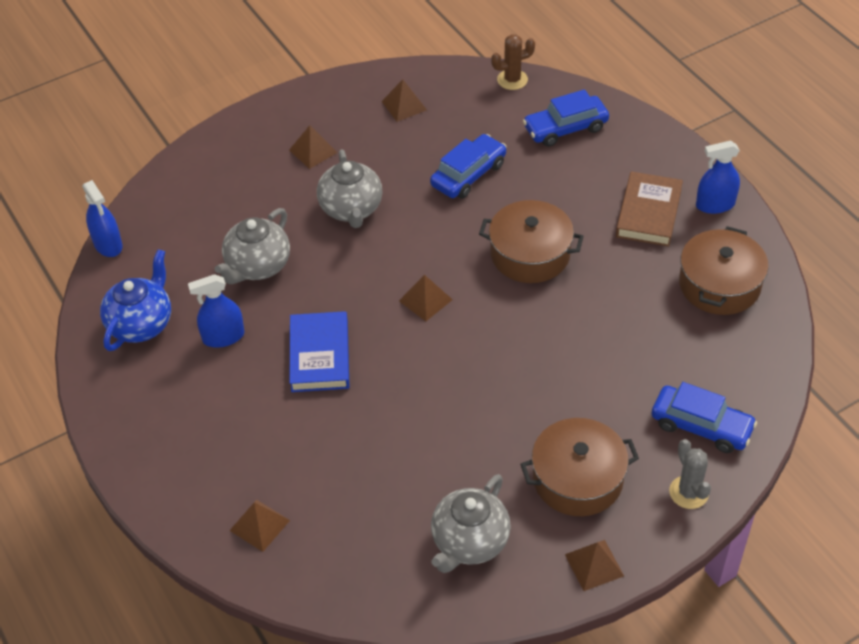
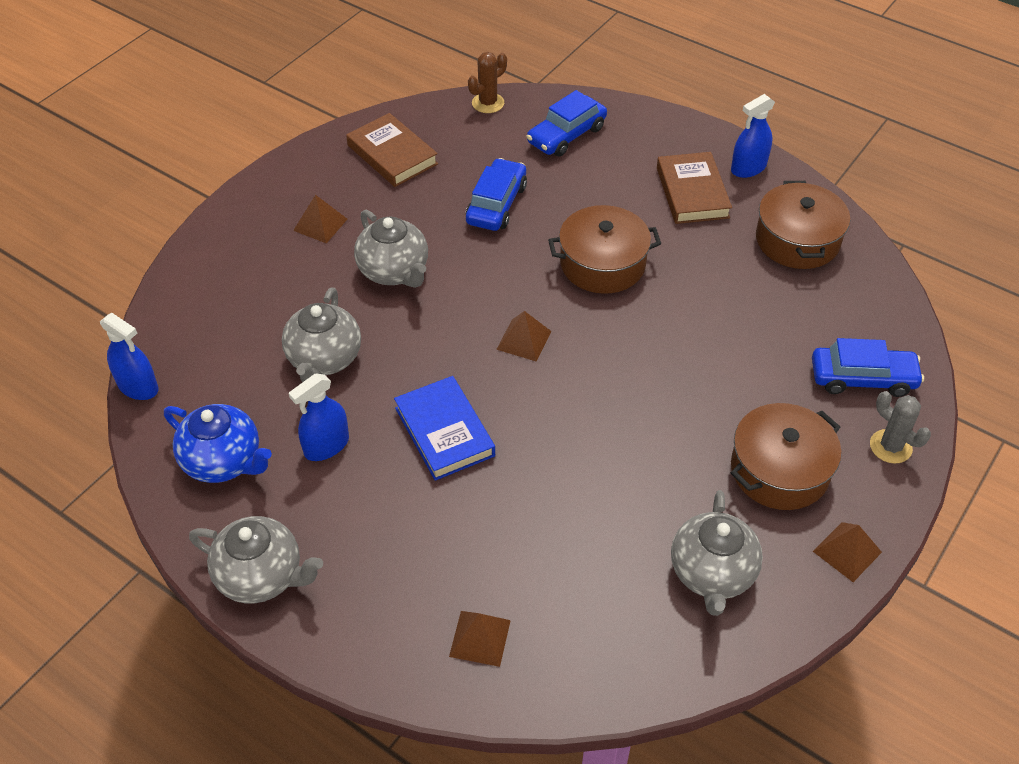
camera: 25 degrees left, 0 degrees up
blue teapot [100,249,171,351] -> blue teapot turned 120 degrees clockwise [164,404,272,483]
brown pyramid [381,80,427,122] -> brown book [346,113,438,187]
none -> grey teapot [189,516,323,603]

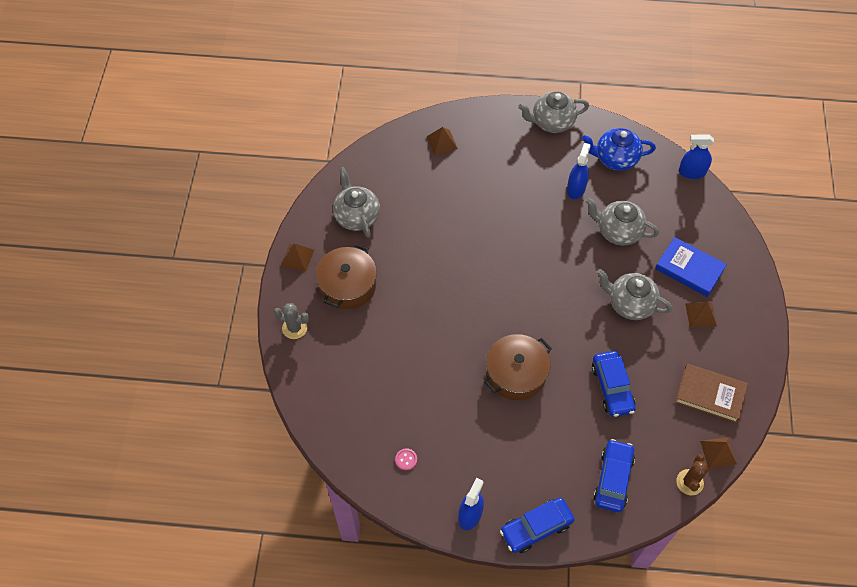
camera: 150 degrees right, 10 degrees up
grey teapot [282,288,361,382] -> grey teapot turned 45 degrees counterclockwise [585,197,659,246]
blue book [394,376,495,481] -> blue book moved to [655,237,727,297]
brown pyramid [496,311,551,362] -> brown pyramid moved to [700,437,737,469]
brown book [657,152,732,224] -> none
brown pot [756,181,850,269] -> pink button [395,448,417,470]
blue car [812,338,924,397] -> blue car moved to [500,498,575,553]

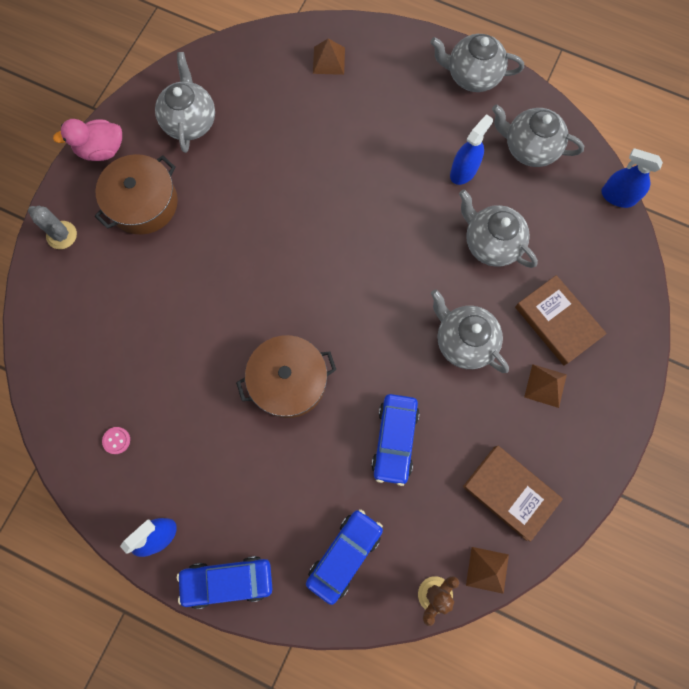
camera: 20 degrees right, 15 degrees up
brown pyramid [281,244,314,272] -> pink duck [53,119,122,161]
blue teapot [582,128,656,171] -> grey teapot [492,104,584,167]
blue book [655,237,727,297] -> brown book [515,275,607,366]

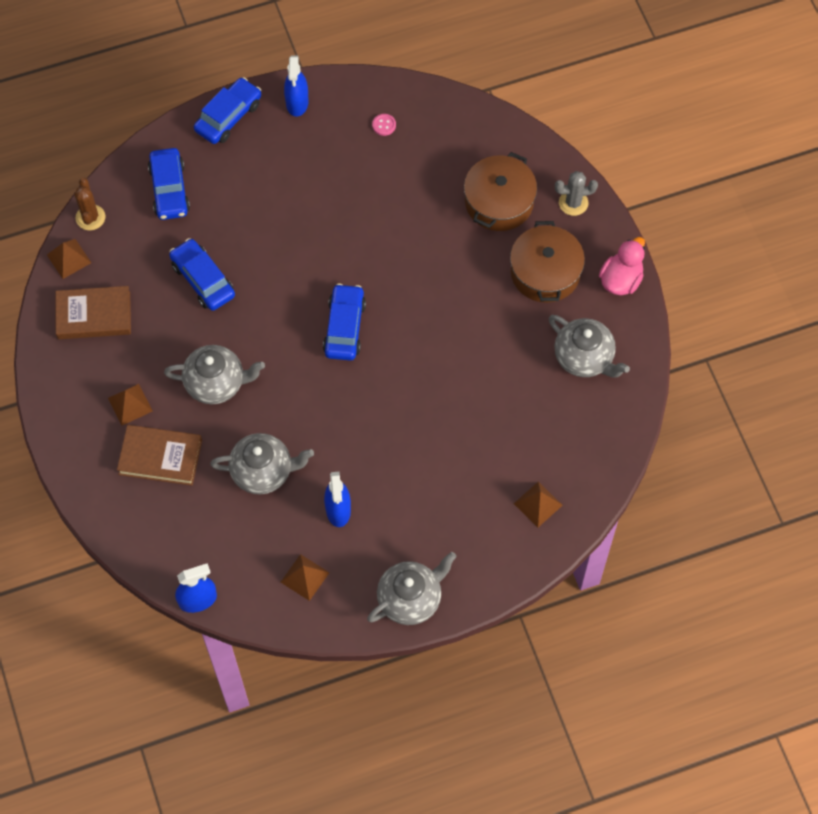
camera: 135 degrees right, 10 degrees down
brown pot [236,335,336,418] -> brown pot moved to [464,152,537,231]
grey teapot [492,104,584,167] -> brown pyramid [281,554,329,601]
none -> blue car [323,283,366,361]

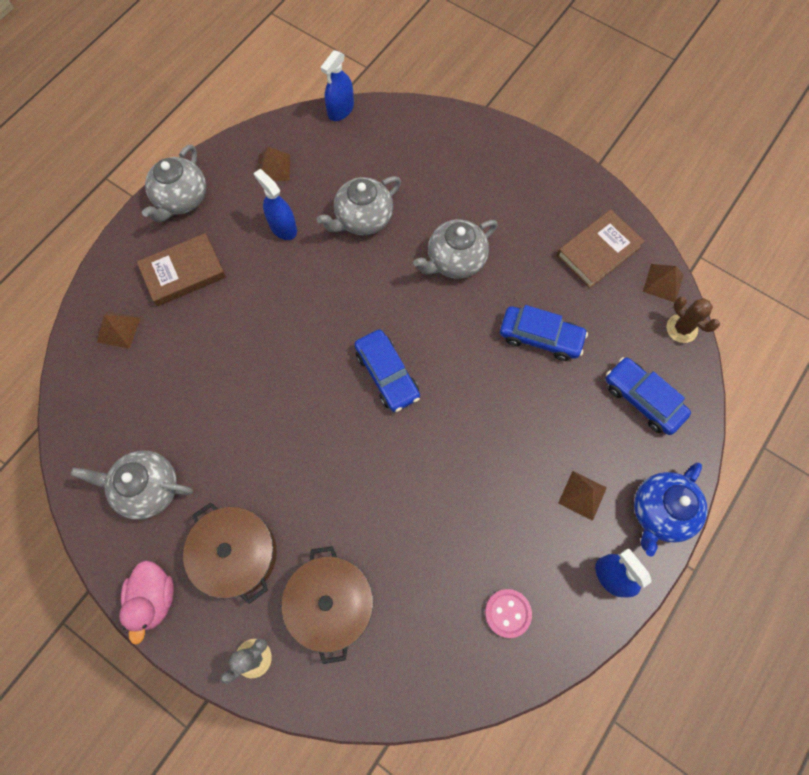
camera: 145 degrees right, 5 degrees up
brown pyramid [108,384,153,426] -> brown pyramid moved to [558,471,607,521]
brown book [117,425,202,486] -> brown book moved to [137,233,226,306]
blue car [194,77,261,144] -> blue teapot [634,463,708,557]
pink button [372,114,396,136] -> pink button [485,589,532,638], size x1.57

